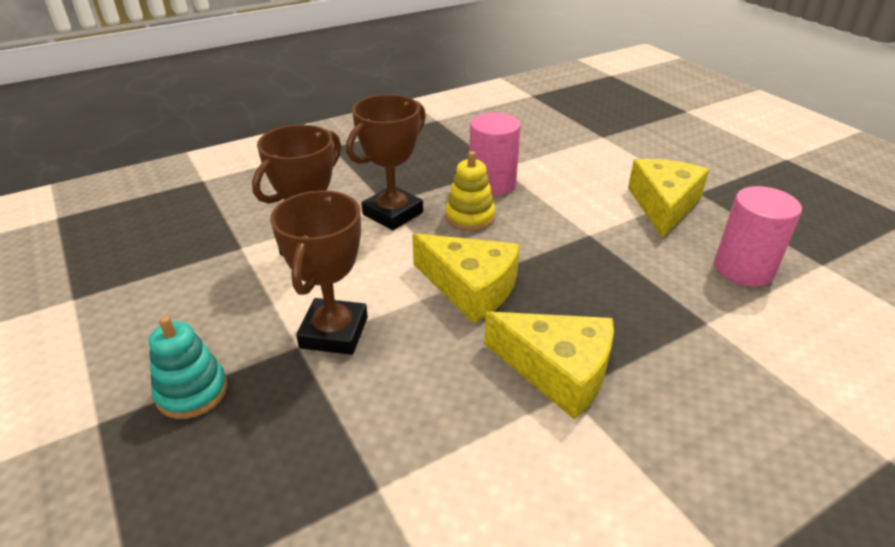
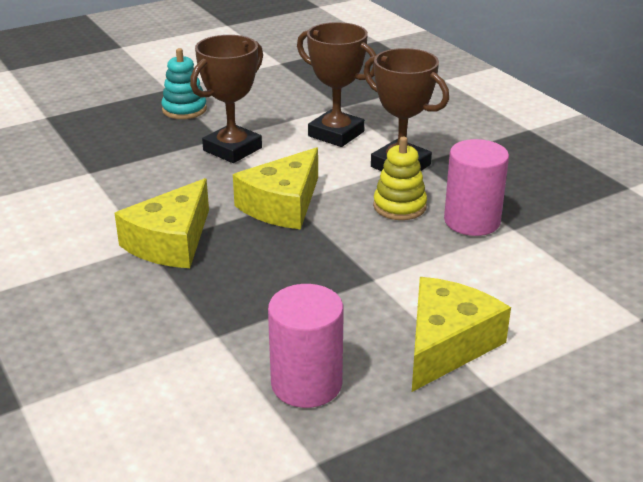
camera: 90 degrees right, 5 degrees down
brown trophy [270,190,368,355] -> brown trophy turned 60 degrees counterclockwise [190,35,263,163]
yellow cheese [628,159,709,238] -> yellow cheese turned 75 degrees counterclockwise [412,277,511,392]

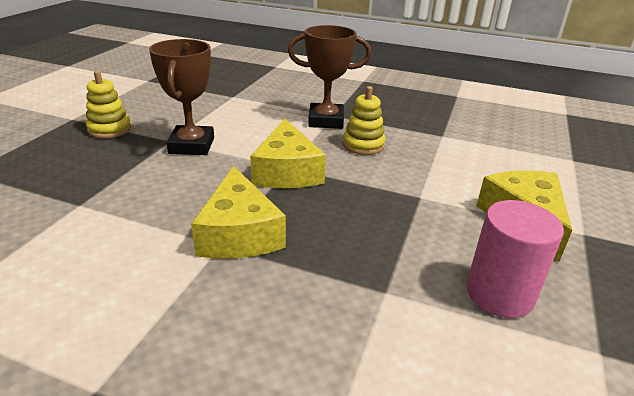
camera: 40 degrees left, 0 degrees up
turquoise stacking toy [161,48,207,119] -> yellow stacking toy [86,71,131,138]
brown trophy [297,22,376,147] -> none
pink cylinder [444,139,509,236] -> none

